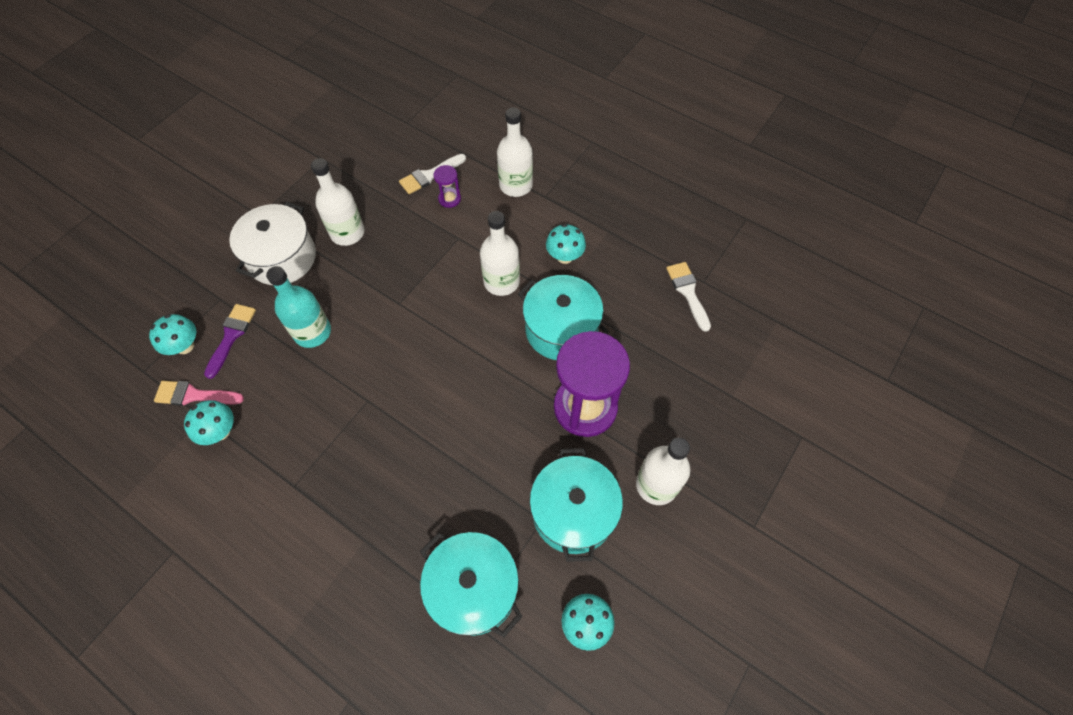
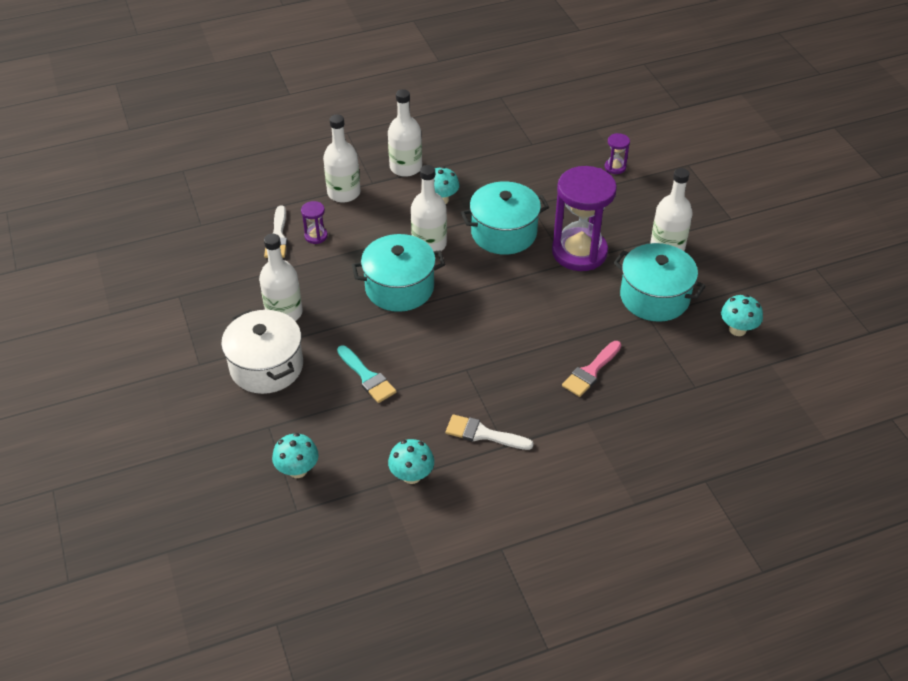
camera: 55 degrees left, 15 degrees down
pink brush [154,381,244,406] -> pink brush moved to [562,341,621,397]
purple brush [204,304,256,379] -> none
turquoise bottle [266,266,331,348] -> turquoise brush [337,345,397,403]
turquoise pot [420,532,523,637] -> turquoise pot moved to [352,234,445,312]
white brush [666,262,711,332] -> white brush moved to [446,414,534,450]
none -> white bottle [388,89,422,177]
none -> purple hourglass [605,133,630,174]

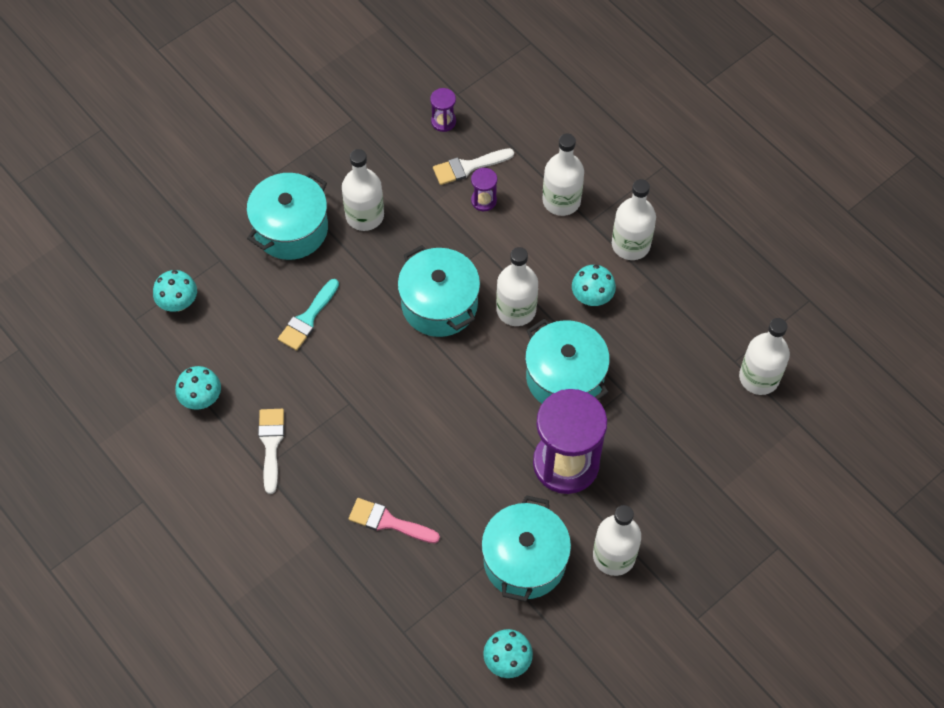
camera: 70 degrees right, 15 degrees up
white pot [221,309,303,394] -> turquoise pot [247,172,328,260]
purple hourglass [605,133,630,174] -> purple hourglass moved to [430,88,456,132]
none -> white bottle [739,318,790,395]

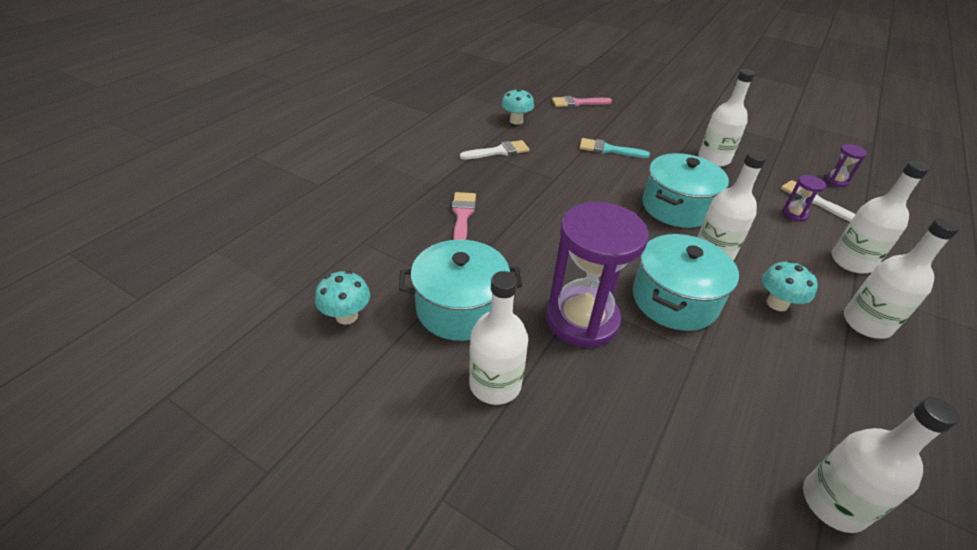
camera: 70 degrees right, 20 degrees down
turquoise mushroom [153,270,197,312] -> pink brush [552,96,612,107]
turquoise pot [247,172,328,260] -> none

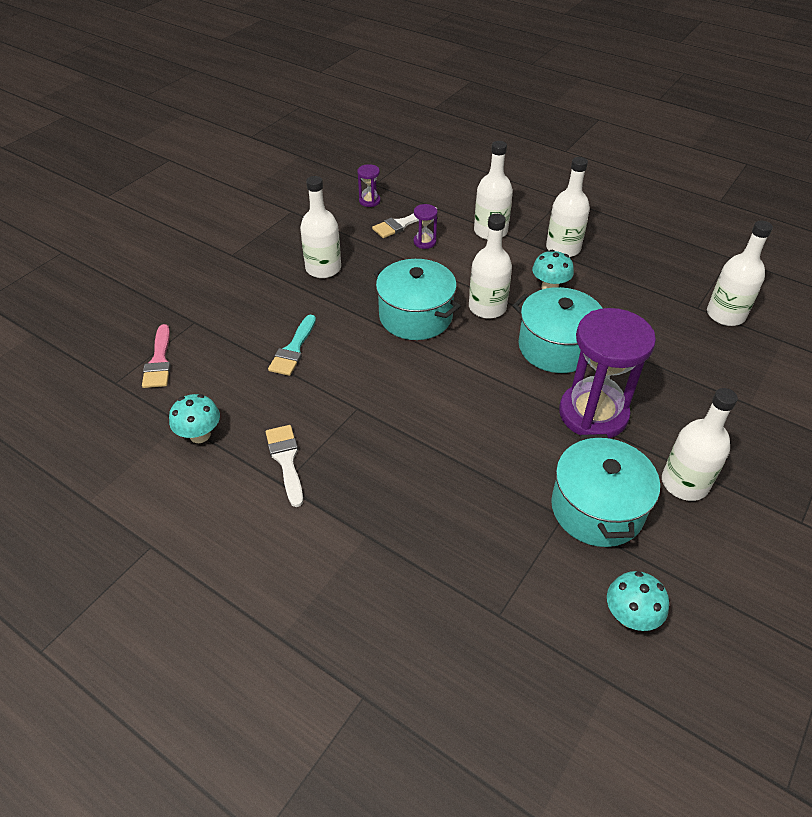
camera: 85 degrees left, 5 degrees up
pink brush [452,192,476,240] -> none

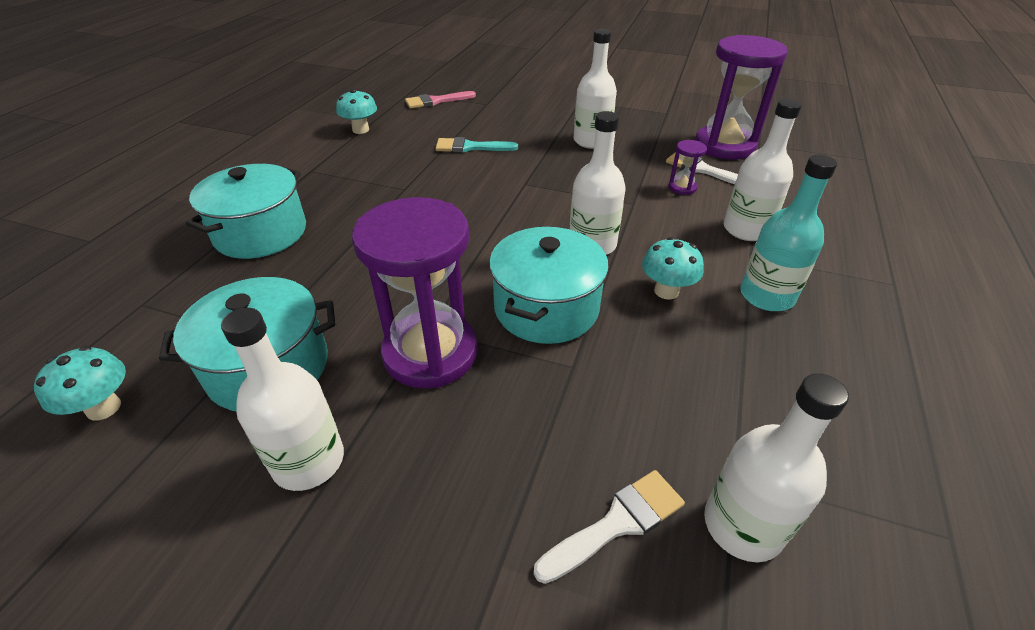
camera: 75 degrees right, 5 degrees down
white brush [266,425,303,507] -> white brush moved to [534,470,685,584]
purple hourglass [357,164,381,207] -> purple hourglass [695,35,788,159], size x2.38
turquoise pot [374,259,461,340] -> turquoise pot moved to [186,164,306,259]
white bottle [546,157,590,257] -> turquoise bottle [740,154,837,311]

